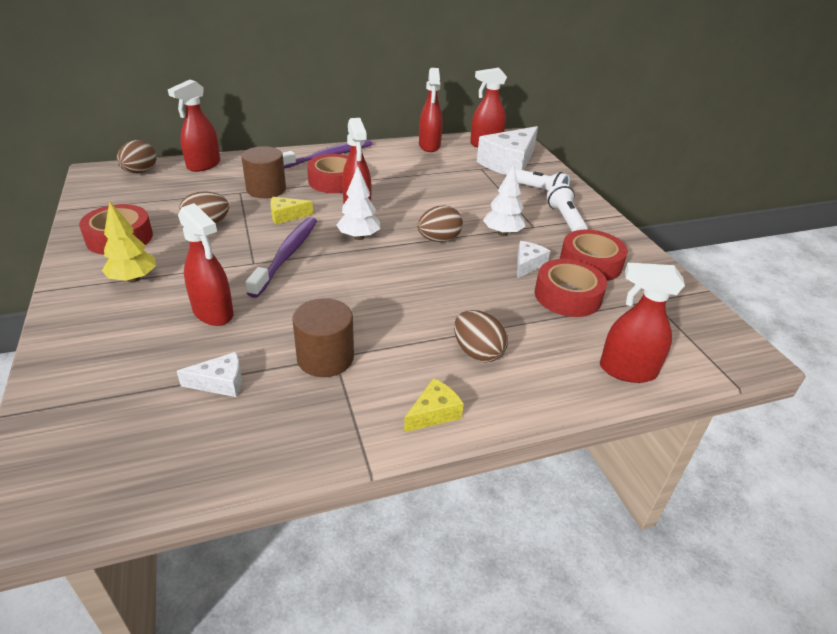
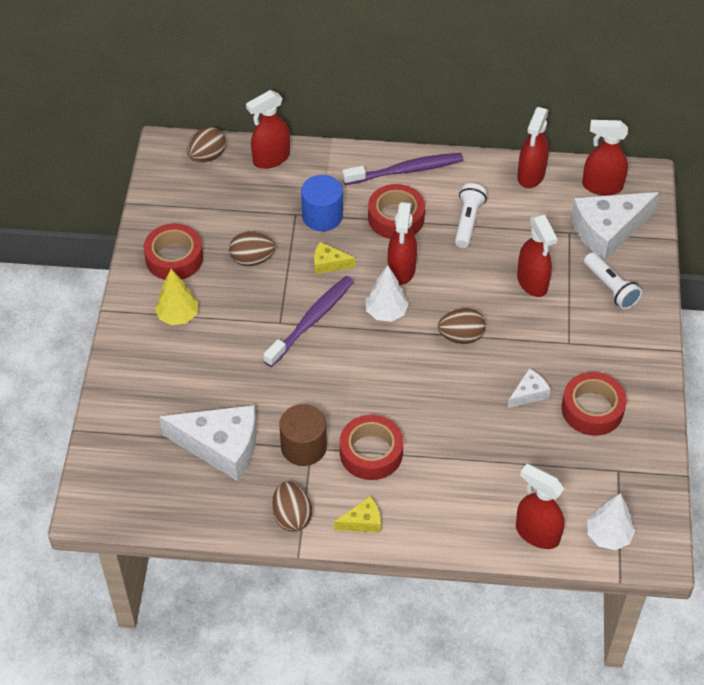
camera: 25 degrees right, 15 degrees up
white cheese [177,352,242,397] -> white cheese [159,405,257,481], size x2.10
red spray bottle [178,203,234,326] -> red spray bottle moved to [517,214,557,297]
brown cylinder [241,146,286,198] -> blue cylinder [301,175,343,231]
brown egg [454,310,508,362] -> brown egg moved to [272,482,312,532]
white tree [483,164,526,236] -> white tree moved to [587,493,635,550]
red tape [535,259,607,317] -> red tape moved to [340,415,403,480]
white flashlight [547,183,588,232] -> white flashlight moved to [455,183,487,248]

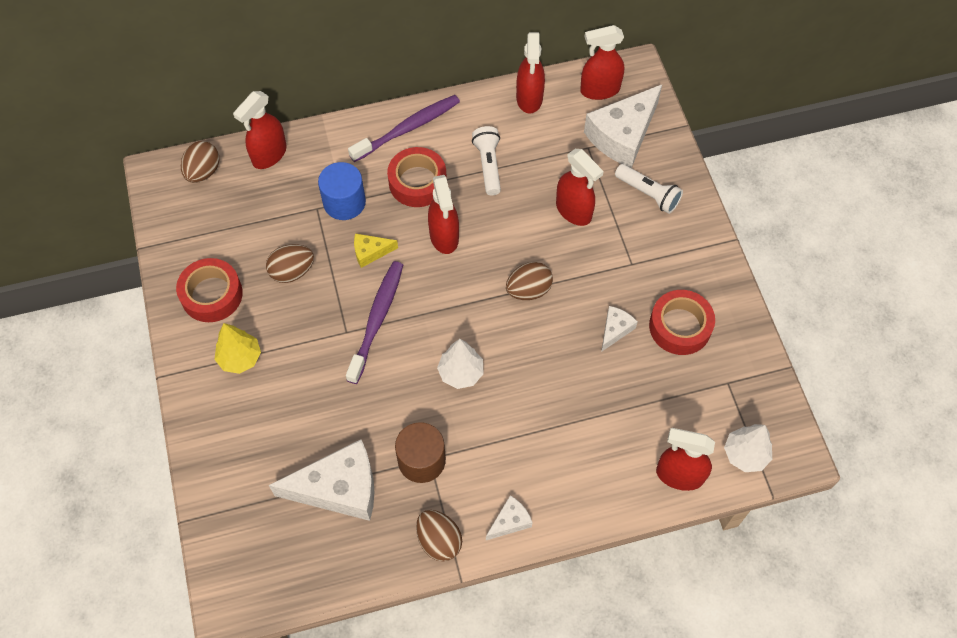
camera: 20 degrees left, 10 degrees up
yellow cheese [334,496,381,533] -> white cheese [486,495,533,540]
red tape [340,415,403,480] -> none
white tree [366,265,409,322] -> white tree moved to [437,339,484,389]

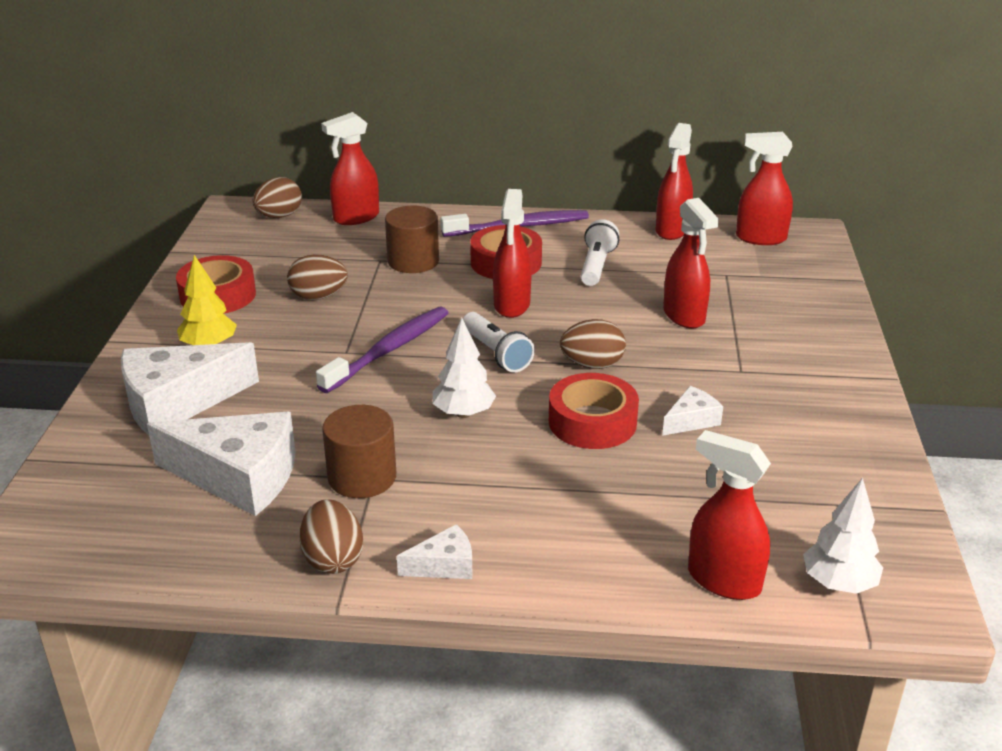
camera: 20 degrees right, 30 degrees down
blue cylinder [318,162,366,220] -> brown cylinder [385,206,439,273]
yellow cheese [354,233,398,268] -> none
white cheese [584,84,662,168] -> white cheese moved to [121,342,259,435]
white flashlight [615,164,683,214] -> white flashlight moved to [463,312,535,372]
red tape [649,290,715,355] -> red tape moved to [549,373,639,449]

